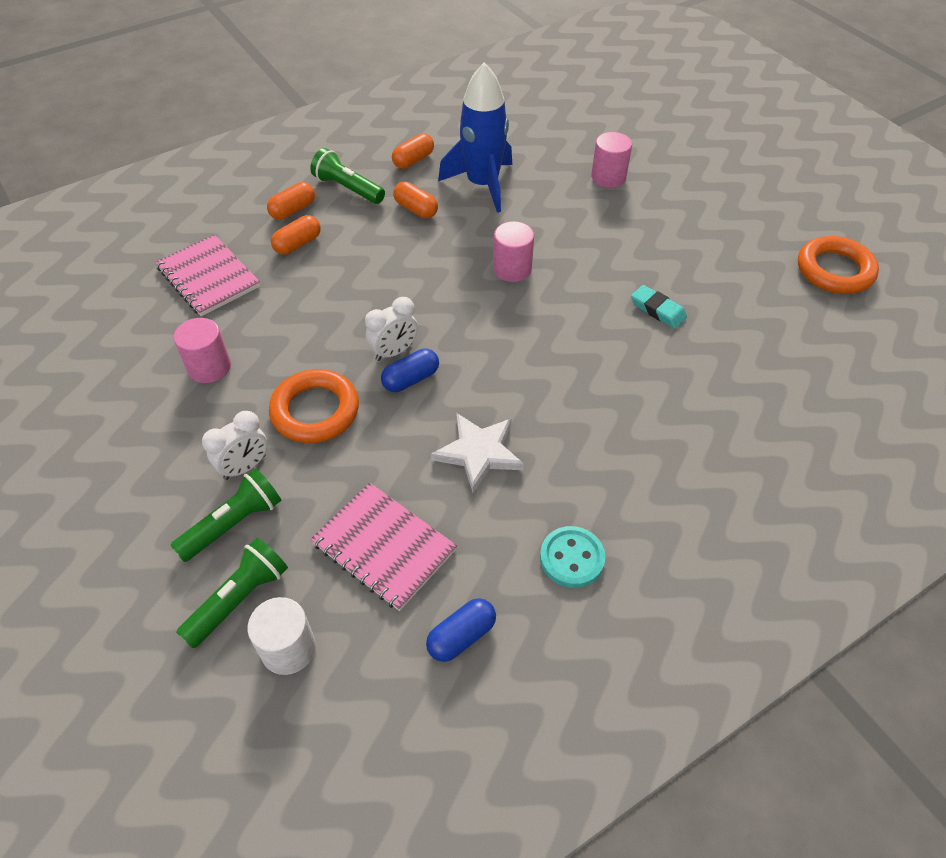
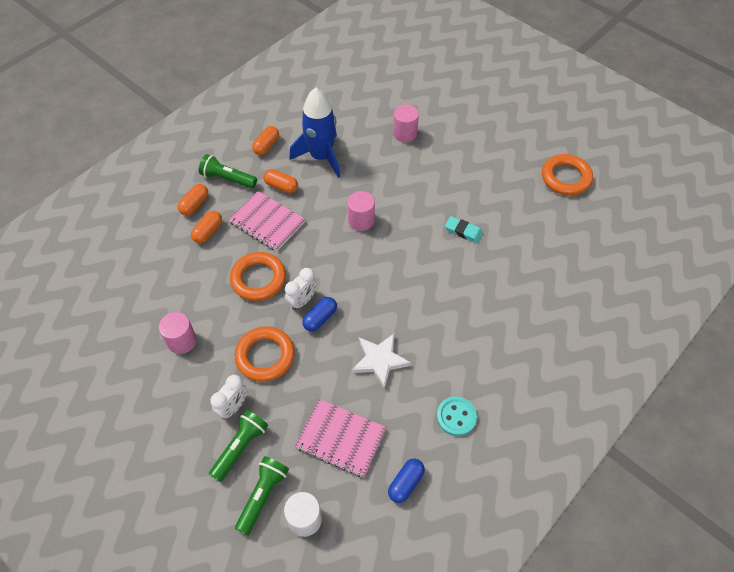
camera: 15 degrees left, 5 degrees up
pink notebook [155,234,260,316] -> pink notebook moved to [228,191,306,251]
none -> orange ring [230,252,286,301]

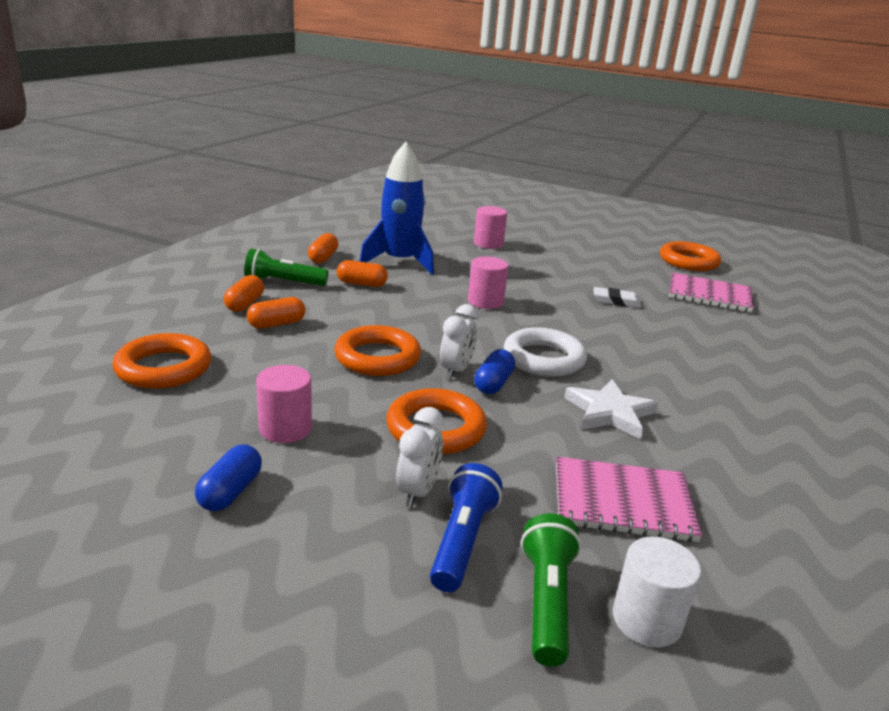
camera: 20 degrees left, 30 degrees down
orange capsule [191,211,222,243] -> orange capsule turned 45 degrees clockwise [247,297,306,329]
green flashlight [209,410,268,482] -> blue flashlight [430,463,502,592]
pink notebook [228,191,306,251] -> pink notebook moved to [669,273,754,312]
blue capsule [388,459,425,503] -> blue capsule moved to [195,444,262,511]
turquoise button [437,396,477,436] -> none
turquoise eraser [445,216,483,243] -> white eraser [594,287,641,308]
none -> orange ring [112,333,211,389]
none -> white ring [504,327,587,377]

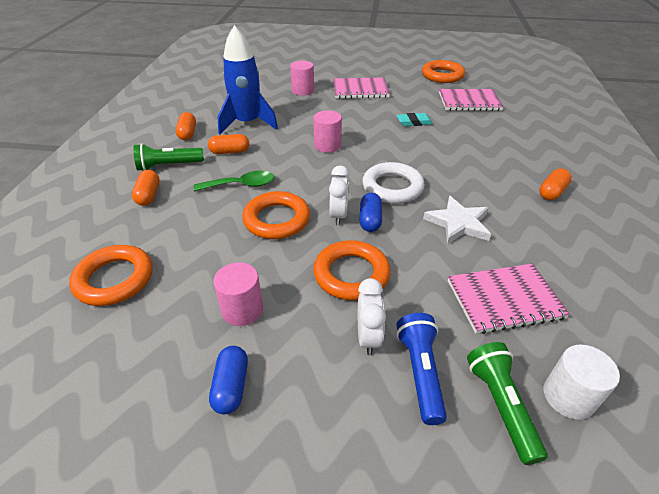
camera: 15 degrees left, 15 degrees up
orange capsule [247,297,306,329] -> orange capsule moved to [539,168,572,200]
white eraser [594,287,641,308] -> turquoise eraser [397,113,433,126]
none -> green spoon [194,171,275,191]
none -> pink notebook [333,77,390,99]

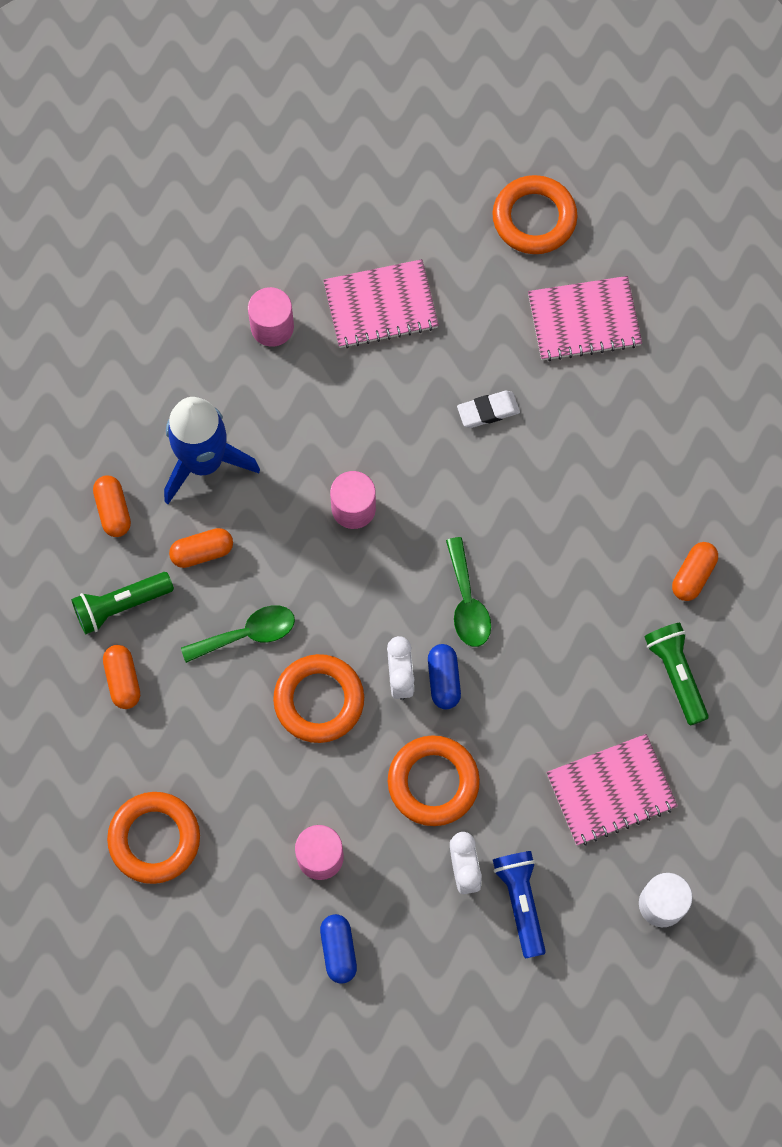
camera: 10 degrees left, 30 degrees up
white ring [362,162,425,204] -> green spoon [446,537,491,647]
turquoise eraser [397,113,433,126] -> white eraser [457,391,520,428]
white star [423,196,491,244] -> none
green flashlight [467,342,548,465] -> green flashlight moved to [644,623,709,726]

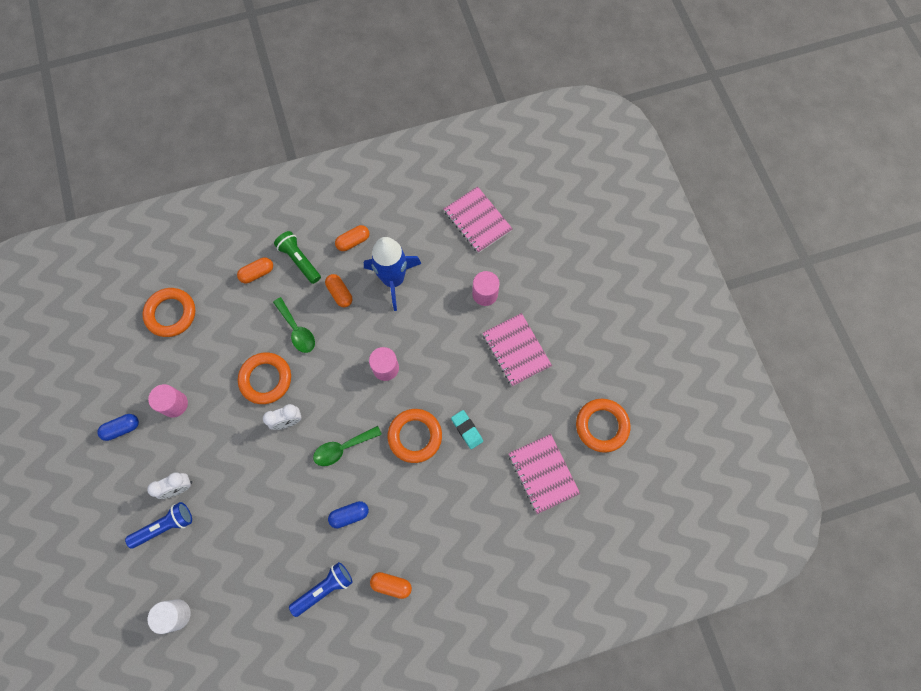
camera: 75 degrees right, 0 degrees up
orange ring [388,735,480,826] -> orange ring moved to [387,409,442,463]
blue capsule [428,644,461,709] -> blue capsule moved to [328,501,369,528]
white eraser [457,391,520,428] -> turquoise eraser [451,410,483,449]
pink notebook [546,734,678,846] -> pink notebook moved to [444,186,513,253]
green flashlight [644,623,709,726] -> blue flashlight [289,562,353,617]

